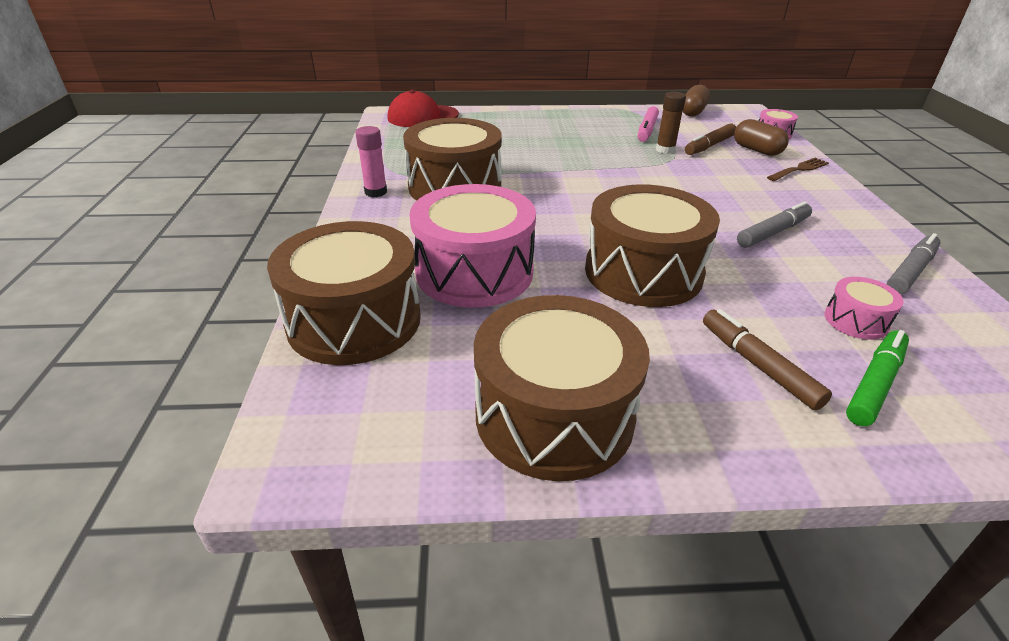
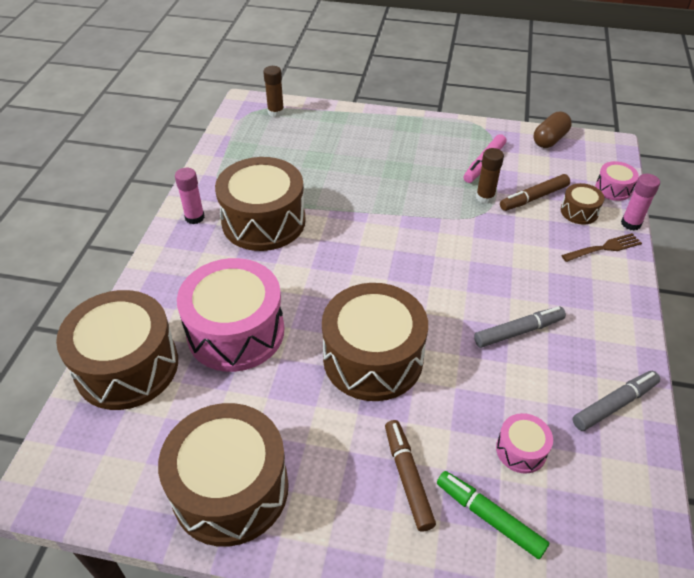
camera: 15 degrees right, 10 degrees up
red cap [388,90,459,127] -> brown glue stick [263,66,284,117]
brown capsule [734,119,789,156] -> brown drum [561,183,604,225]
green marker [846,330,909,426] -> green marker turned 105 degrees counterclockwise [437,471,549,559]
none -> pink glue stick [621,174,660,230]

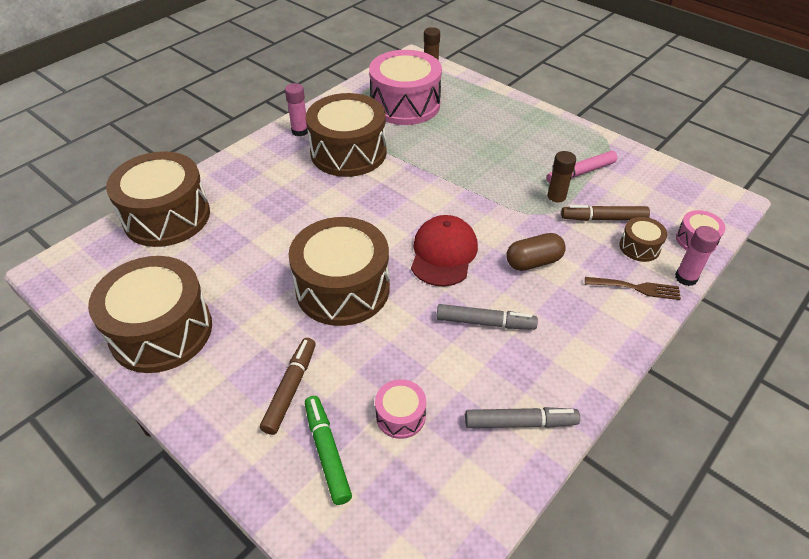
camera: 30 degrees right, 0 degrees up
pink drum [177,258,284,372] -> pink drum moved to [369,50,442,125]
brown capsule [534,112,572,148] -> brown capsule moved to [506,233,566,271]
none -> red cap [411,215,478,286]

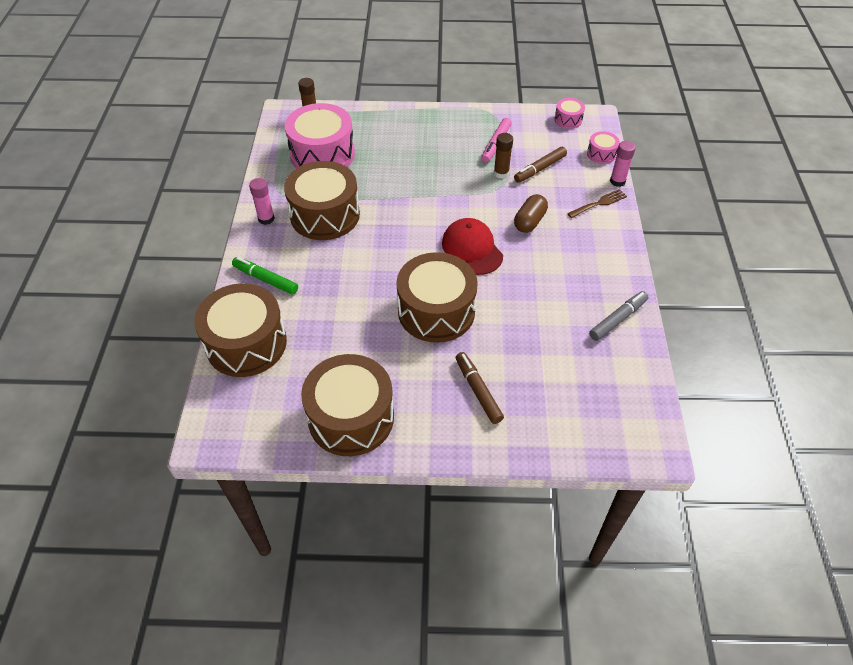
camera: 40 degrees left, 5 degrees up
green marker [305,396,352,505] -> green marker moved to [232,257,298,295]
pink drum [375,379,426,439] -> pink drum moved to [554,98,585,129]
grey marker [436,304,538,330] -> none
brown drum [620,217,667,262] -> none

